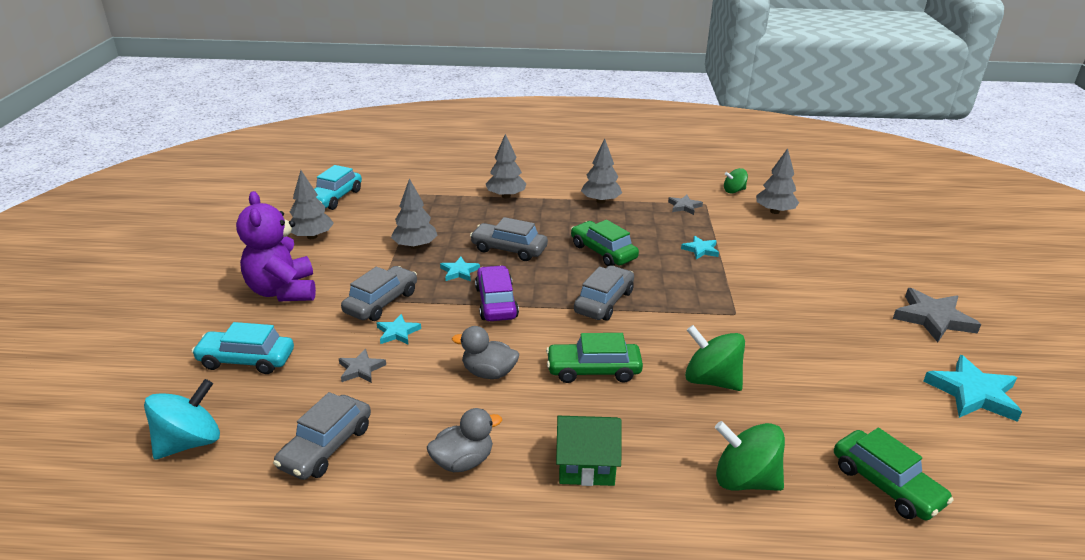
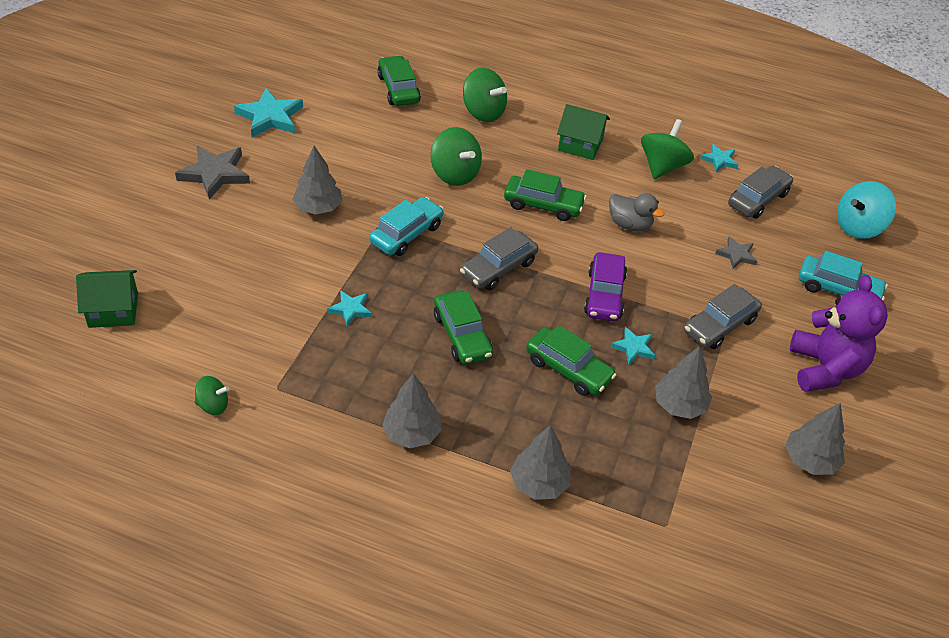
camera: 165 degrees left, 15 degrees up
turquoise car [314,165,362,210] -> turquoise car moved to [369,197,444,256]
turquoise star [377,314,421,345] -> turquoise star moved to [700,144,738,172]
grey duck [427,408,502,472] -> green spinning top [641,119,694,179]
grey car [470,217,548,261] -> green car [526,325,616,396]
grey star [668,195,703,215] -> none
grey tree [756,148,799,214] -> grey tree moved to [292,145,342,215]
none -> green house [76,270,138,328]

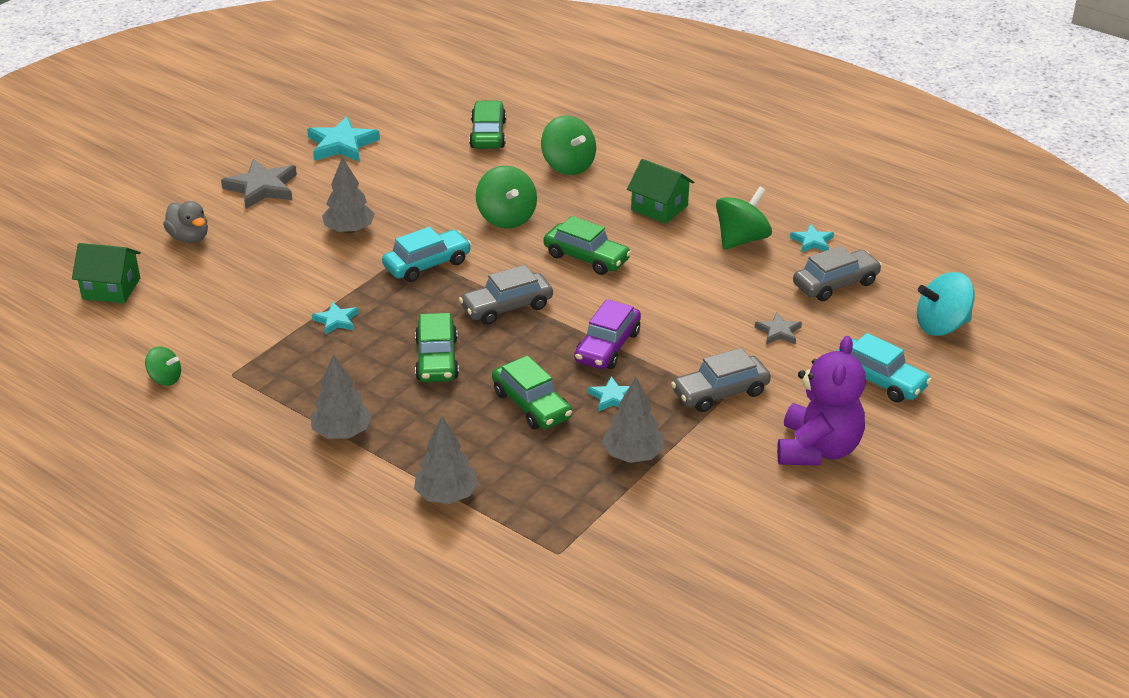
camera: 20 degrees right, 10 degrees down
grey duck [609,193,664,231] -> grey duck moved to [163,201,208,243]
grey tree [785,403,845,475] -> none

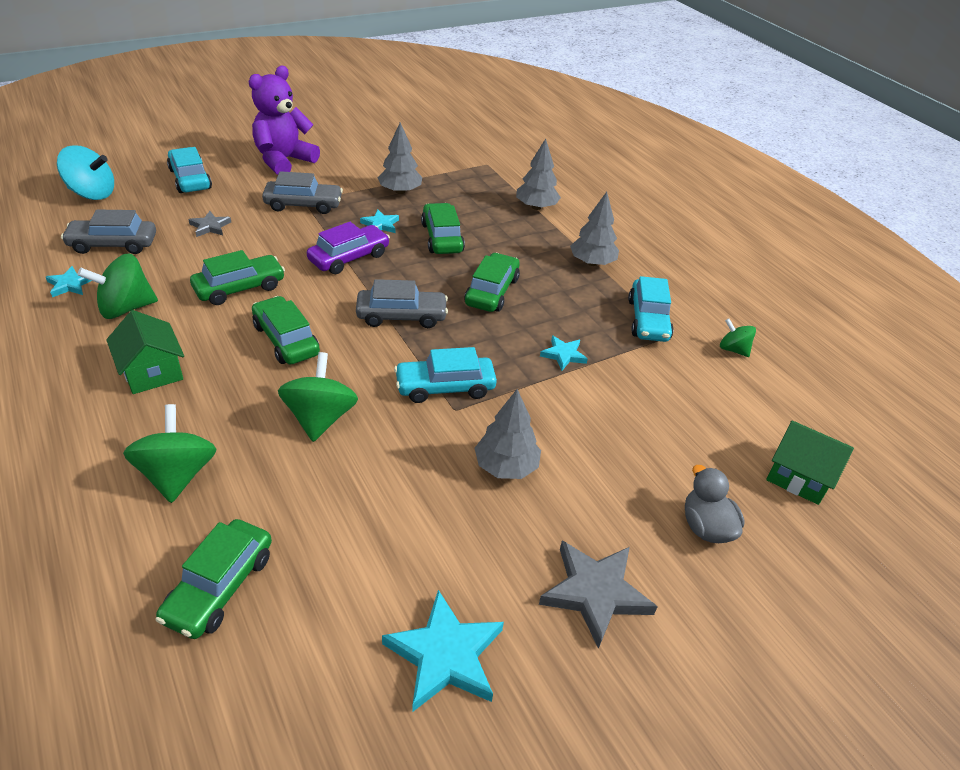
camera: 160 degrees left, 5 degrees up
none -> green car [190,250,285,305]
none -> turquoise car [628,276,674,342]

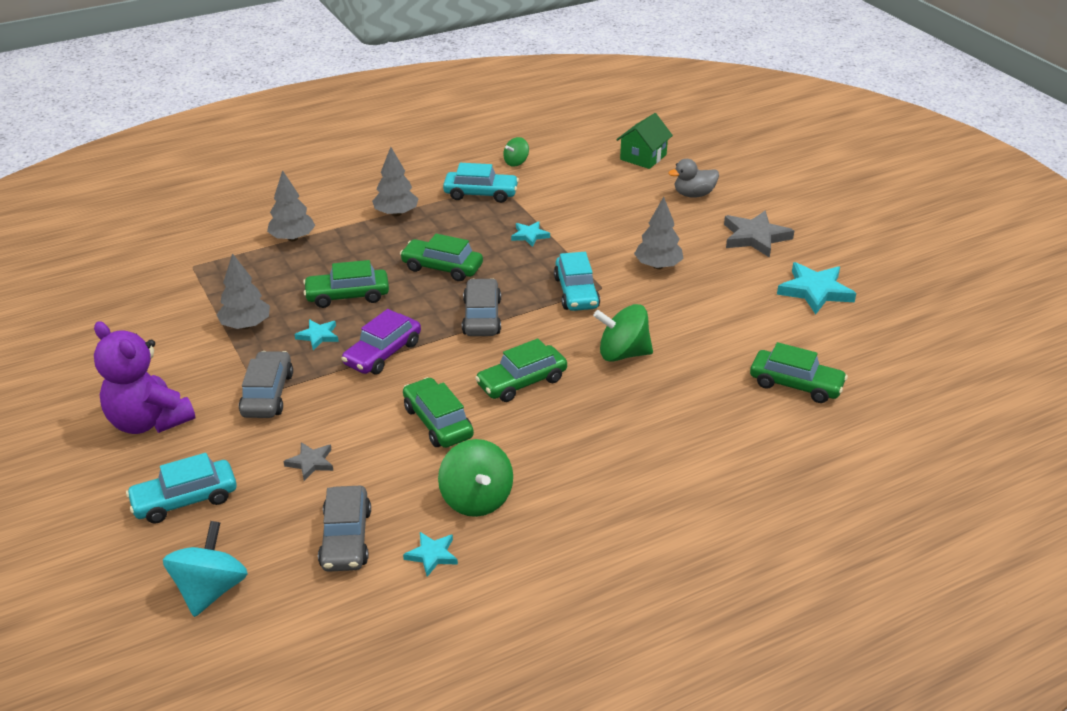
camera: 85 degrees left, 5 degrees down
green house [106,310,184,394] -> none
green spinning top [123,404,217,503] -> none
purple car [307,222,390,274] -> purple car turned 105 degrees counterclockwise [341,309,421,374]

